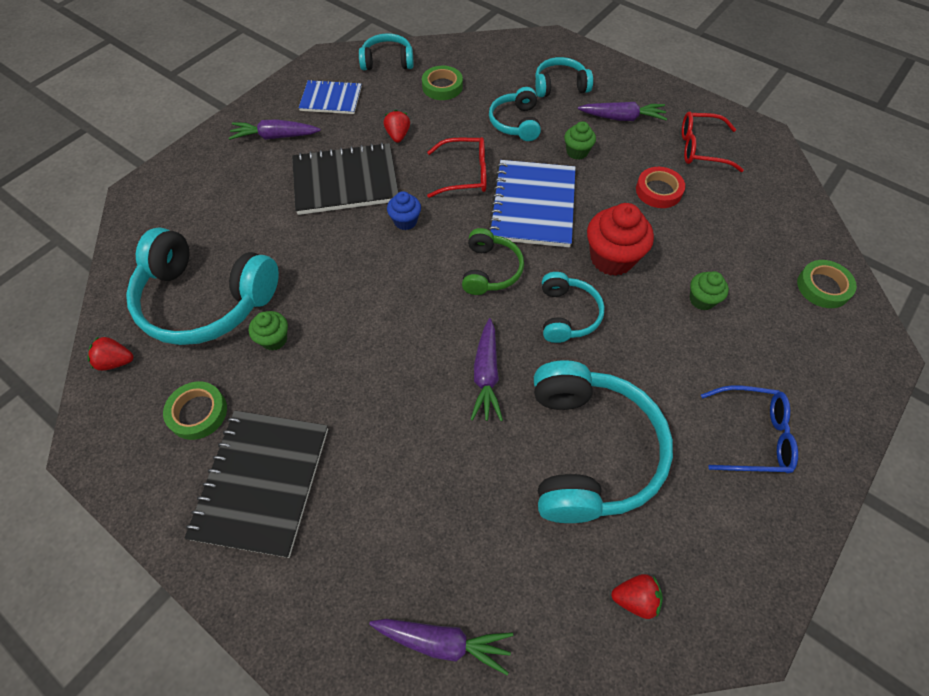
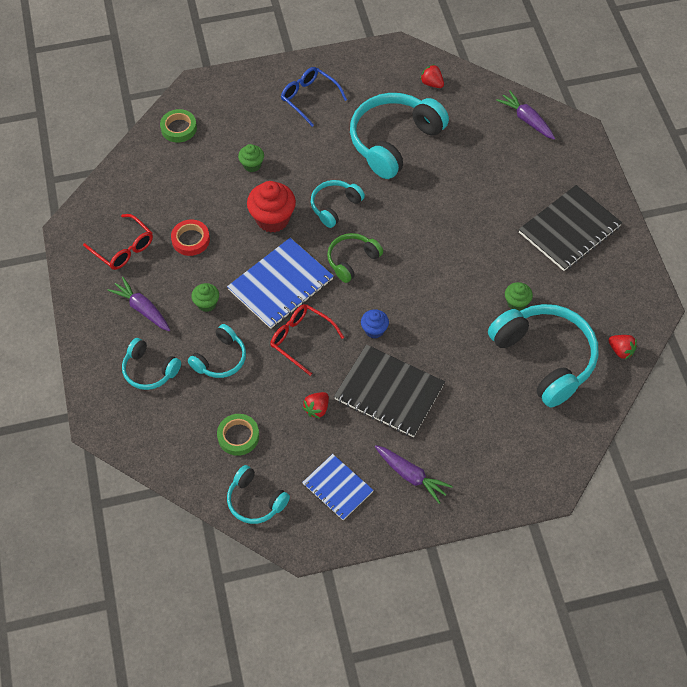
camera: 140 degrees left, 0 degrees up
green tape [163,381,227,440] -> none
purple carrot [470,318,503,421] -> none

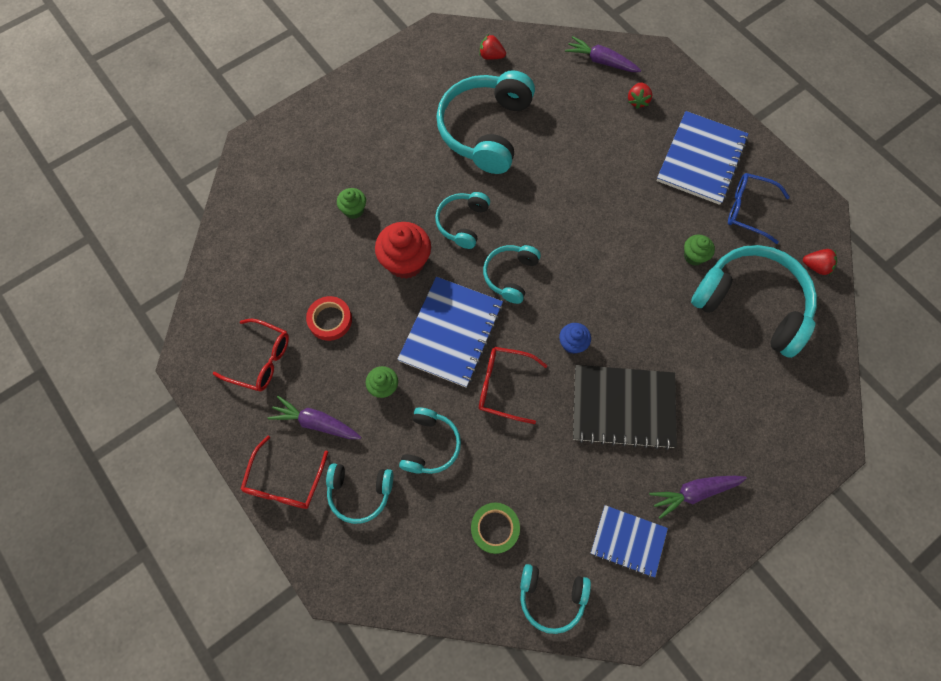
camera: 25 degrees left, 10 degrees up
green tape [160,109,197,143] -> none
blue glasses [281,67,347,127] -> blue glasses moved to [728,173,790,244]
red strawberry [303,392,329,419] -> red strawberry moved to [628,82,652,109]
green headphones [327,233,383,283] -> turquoise headphones [483,245,541,304]
purple carrot [375,445,453,504] -> purple carrot turned 150 degrees clockwise [649,476,747,519]
black notebook [519,185,622,271] -> blue notebook [657,111,749,205]
none -> red glasses [241,436,328,509]

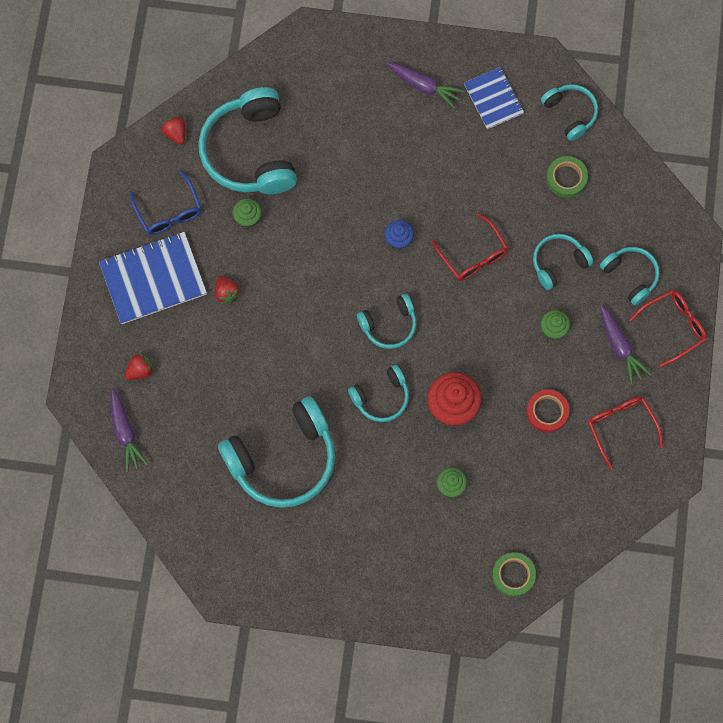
camera: 135 degrees left, 5 degrees up
blue notebook [397,277,503,388] -> none
red strawberry [479,34,506,60] -> red strawberry moved to [215,276,240,304]
black notebook [573,365,677,450] -> none
none -> green tape [492,552,536,597]

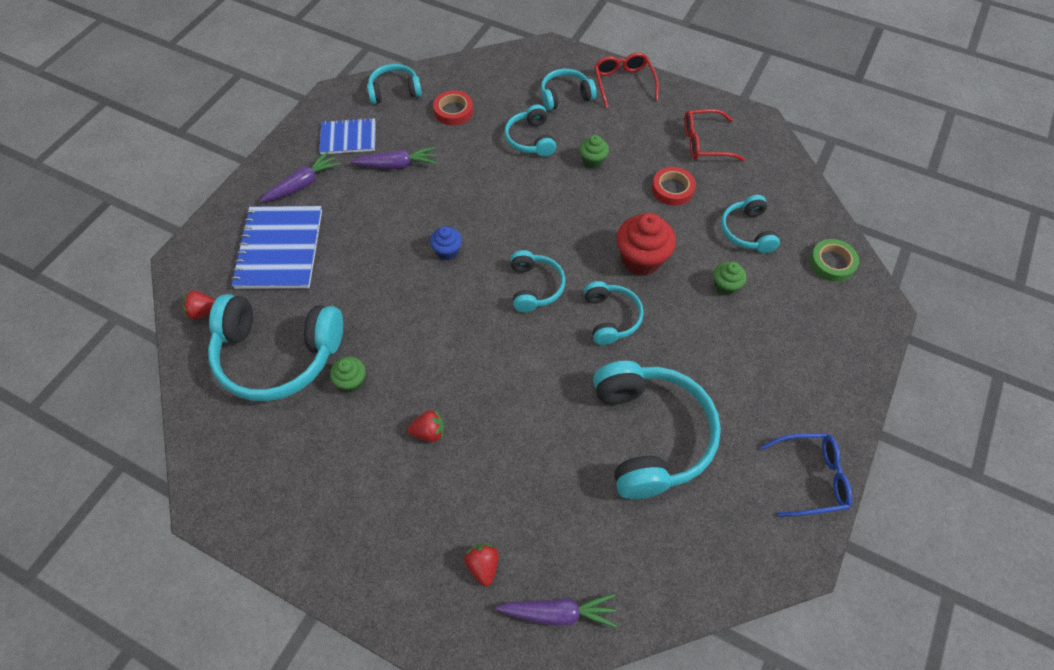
camera: 70 degrees left, 15 degrees down
blue notebook [99,232,207,324] -> blue notebook moved to [231,206,322,289]
blue glasses [130,171,202,235] -> blue glasses moved to [760,433,852,517]
red strawberry [161,116,186,145] -> red strawberry moved to [182,291,215,320]
red glasses [431,213,508,281] -> none
green tape [546,156,588,198] -> red tape [433,90,473,126]
purple carrot [600,305,651,385] -> purple carrot moved to [350,147,437,169]
none -> turquoise headphones [721,195,780,253]

